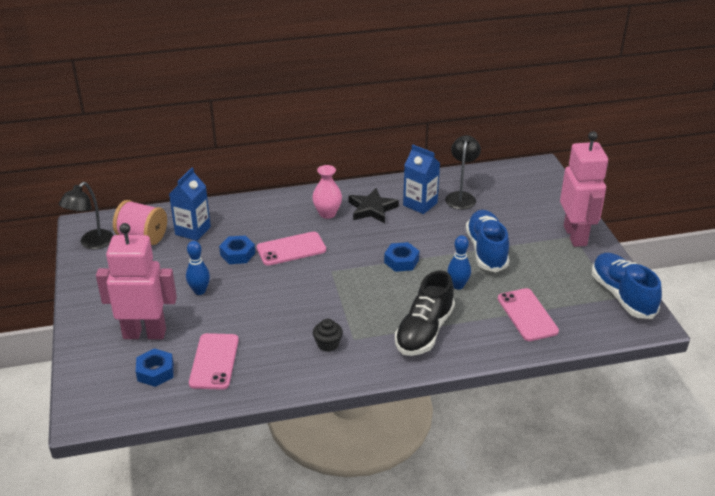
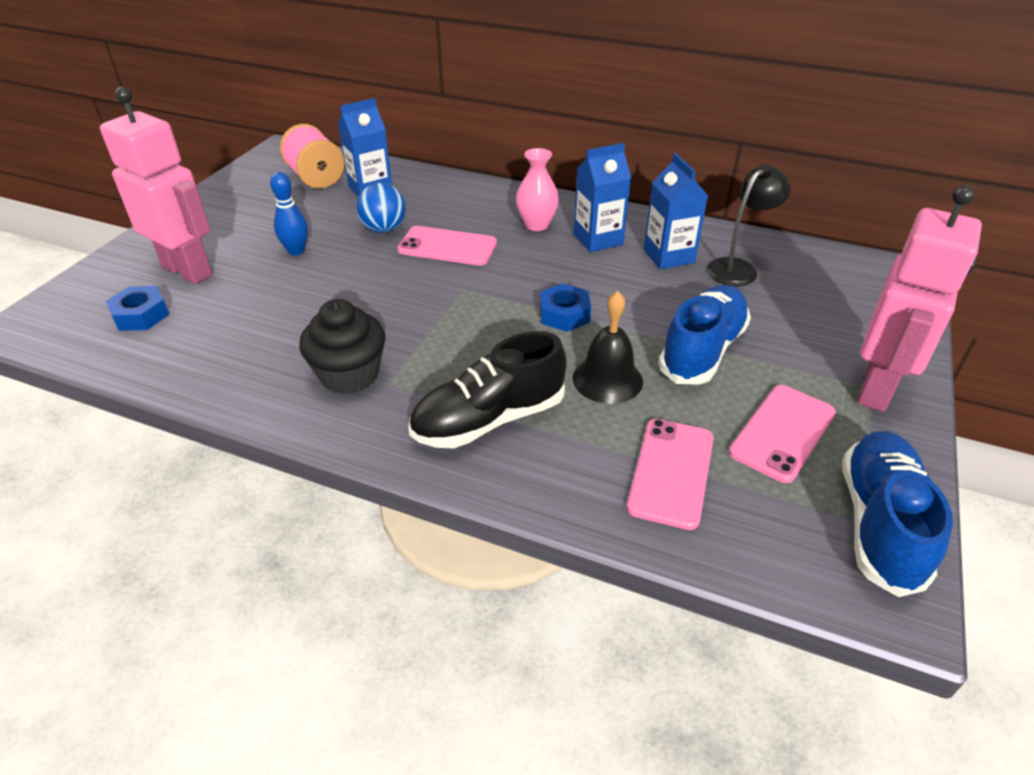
camera: 35 degrees right, 5 degrees up
black lamp [59,182,114,249] -> none
pink phone [189,333,239,390] -> pink phone moved to [728,385,836,483]
blue nut [219,235,255,264] -> blue ball [356,183,406,233]
black cupcake [313,318,343,352] -> black cupcake [299,299,385,394], size x1.75
black star [349,188,399,223] -> blue carton [574,143,631,252]
blue bowling pin [447,235,471,290] -> black bell [573,291,643,404]

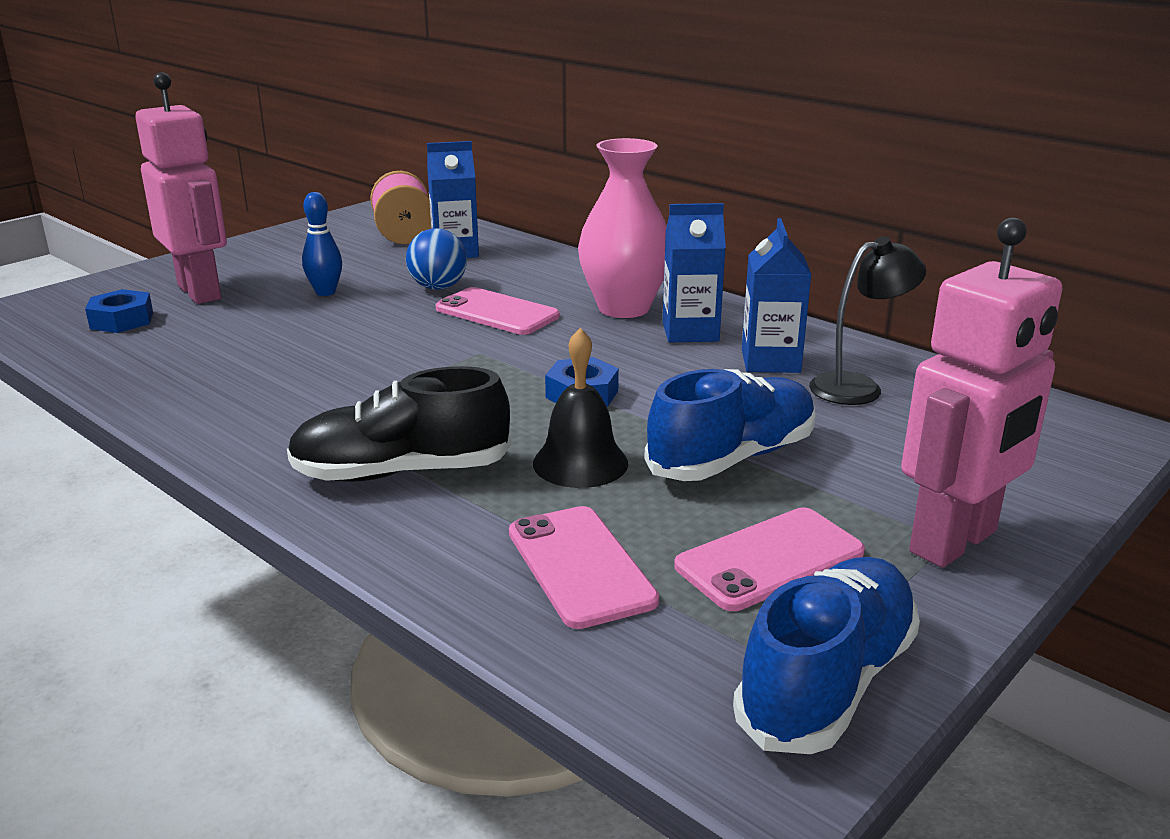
camera: 20 degrees right, 15 degrees down
black cupcake [299,299,385,394] -> none
pink vase [516,148,559,231] -> pink vase [578,138,667,318], size x1.65
pink phone [627,419,714,530] -> pink phone turned 60 degrees counterclockwise [509,506,659,629]

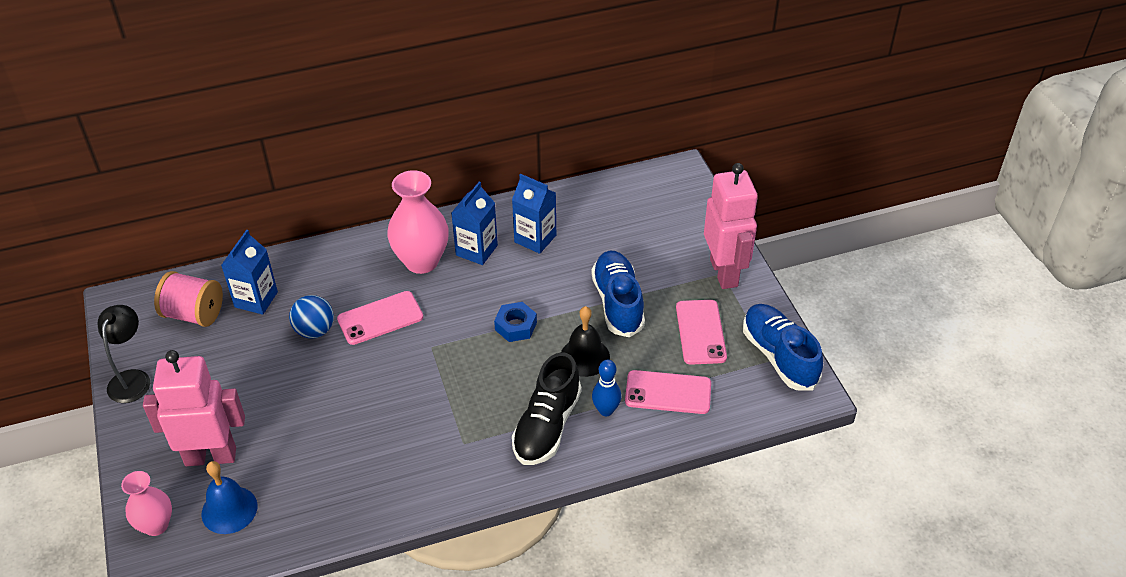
camera: 60 degrees left, 20 degrees up
blue nut [85,289,153,333] -> blue bell [201,461,257,534]
blue bowling pin [302,192,342,296] -> blue bowling pin moved to [592,359,621,416]
black lamp [809,236,927,405] -> black lamp moved to [97,305,150,403]
none -> pink vase [121,471,172,536]

